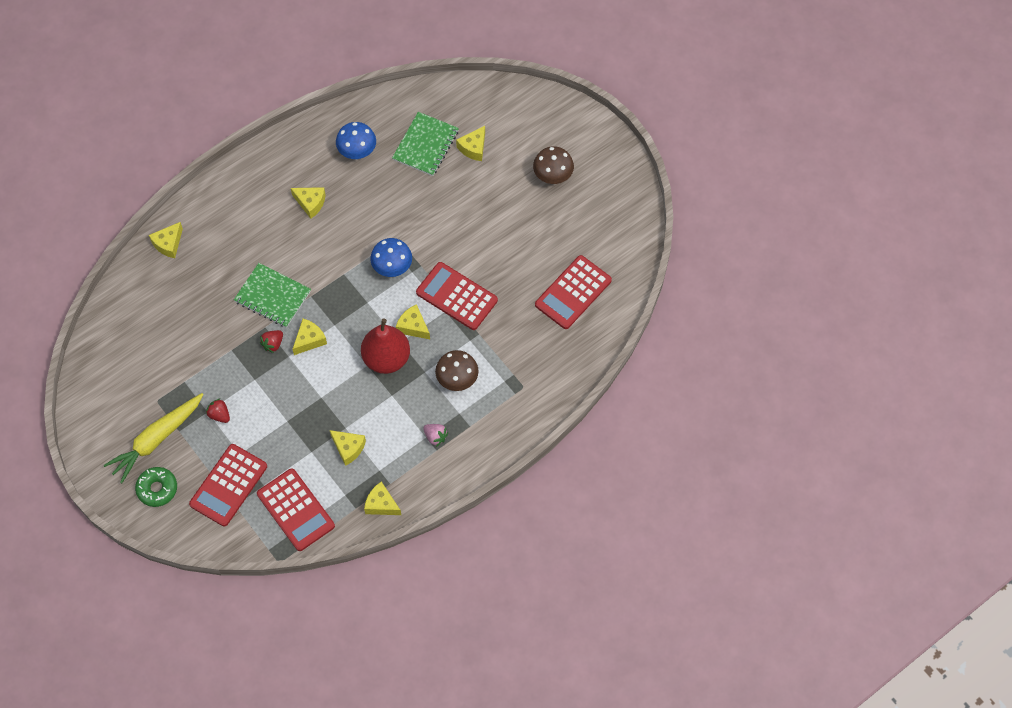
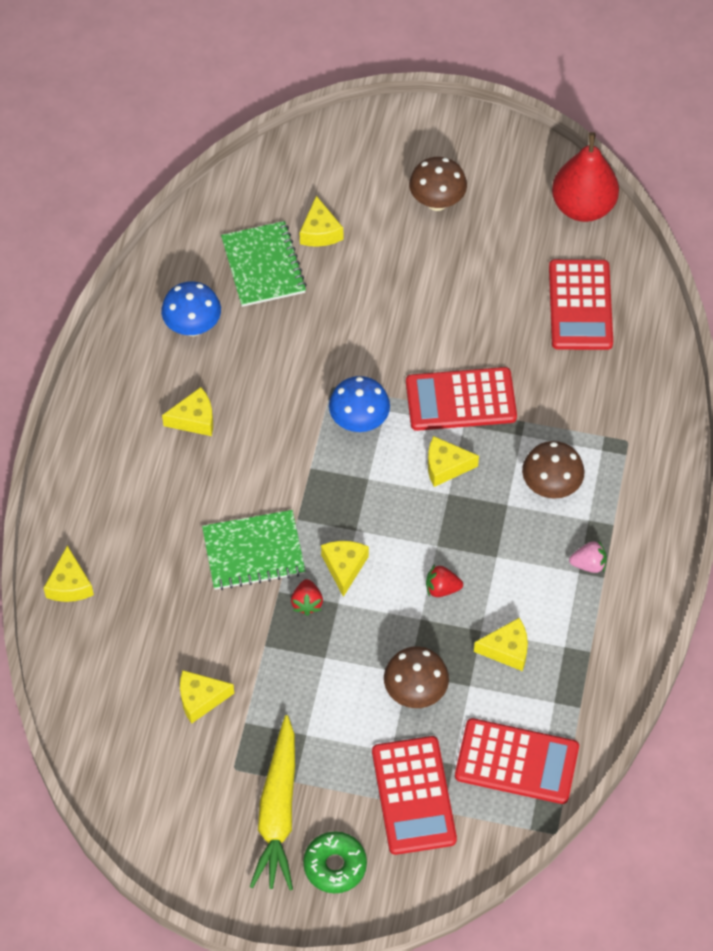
camera: 40 degrees left, 5 degrees down
red strawberry [206,398,230,423] -> red strawberry moved to [426,565,463,597]
red pear [361,319,410,374] -> red pear moved to [552,132,619,222]
yellow cheese [364,481,401,515] -> yellow cheese moved to [180,670,234,724]
none -> brown mushroom [384,646,449,708]

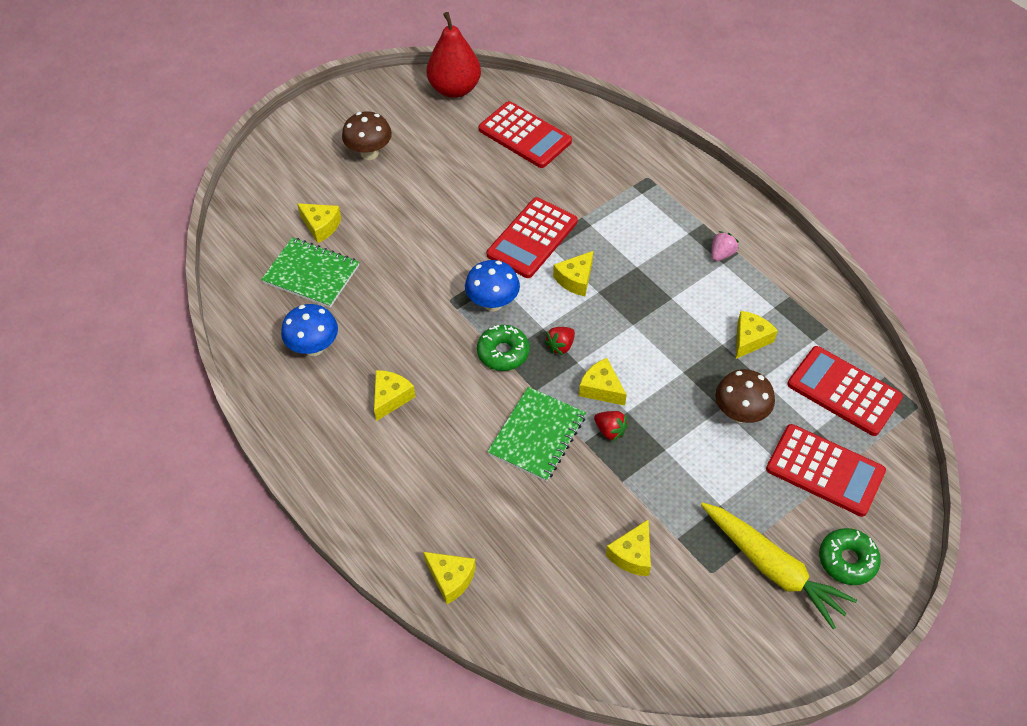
camera: 50 degrees left, 5 degrees down
red strawberry [426,565,463,597] -> red strawberry moved to [544,327,575,355]
red calculator [455,718,579,804] -> red calculator turned 105 degrees counterclockwise [787,346,903,436]
brown mushroom [522,441,585,499] -> none
none -> green donut [477,325,530,371]

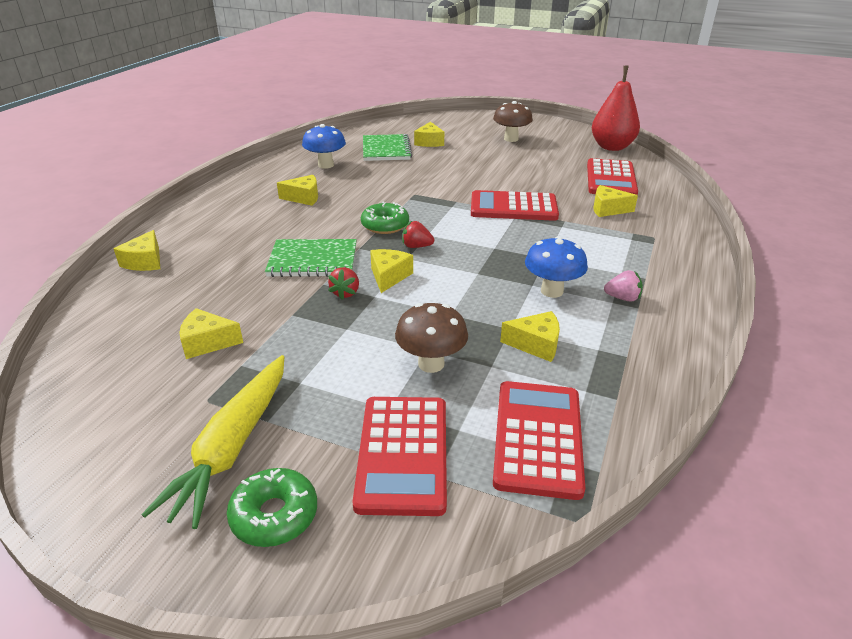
camera: 60 degrees right, 20 degrees down
blue mushroom [465,260,520,311] -> blue mushroom moved to [525,236,588,298]
yellow cheese [553,251,593,296] -> yellow cheese moved to [593,185,638,217]

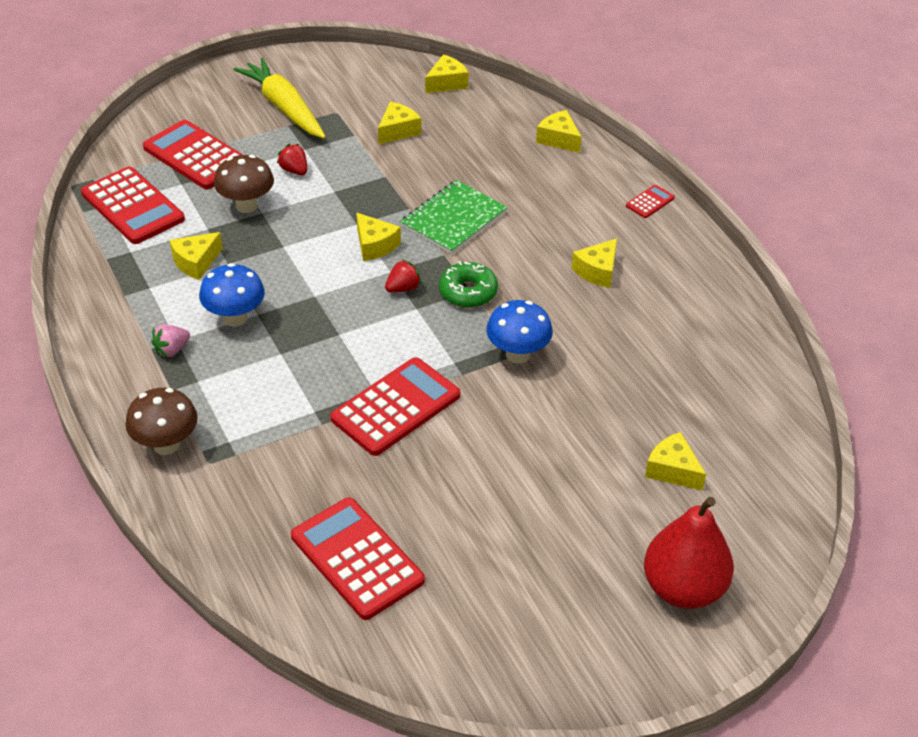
camera: 130 degrees right, 10 degrees up
green donut [227,468,317,547] -> none
blue mushroom [302,124,346,169] -> blue mushroom moved to [486,300,553,364]
red strawberry [328,267,359,300] -> red strawberry moved to [277,144,307,175]
green notebook [363,134,412,161] -> none
brown mushroom [493,101,533,142] -> brown mushroom moved to [126,388,198,455]
red pear [592,65,640,151] -> red pear moved to [644,497,734,609]
yellow cheese [593,185,638,217] -> yellow cheese moved to [425,54,469,93]
none -> red calculator [626,185,675,218]

